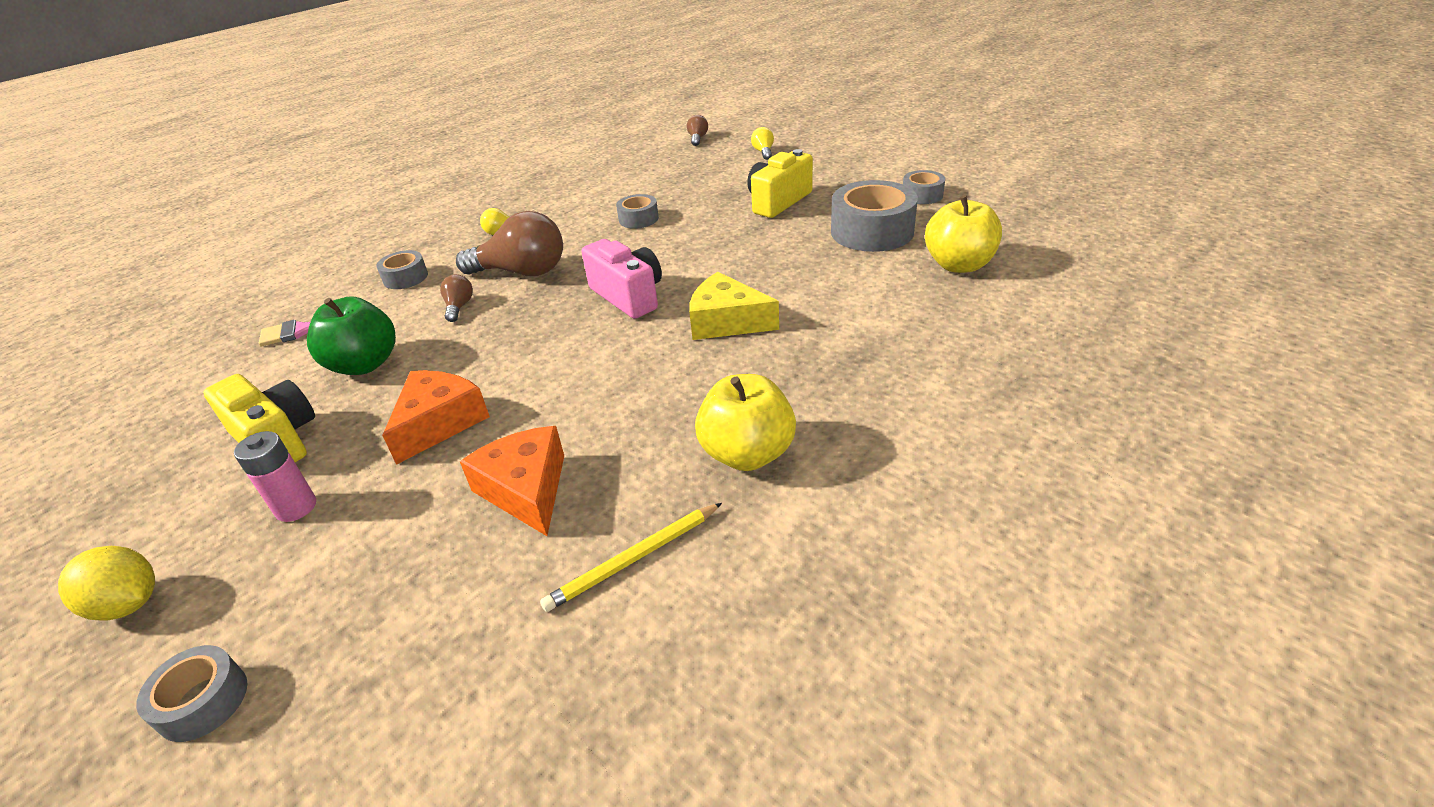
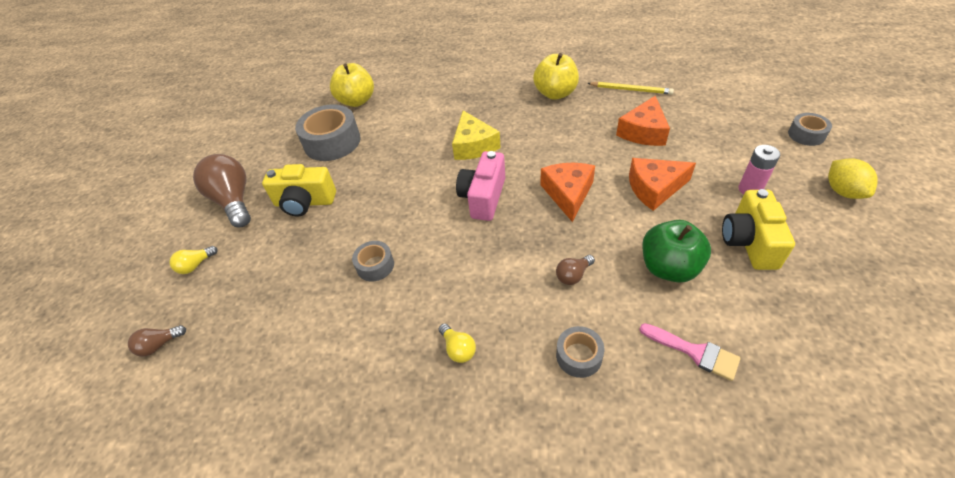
camera: 125 degrees left, 10 degrees up
brown light bulb [456,211,563,276] -> brown light bulb moved to [193,154,251,227]
grey tape [903,170,945,204] -> none
none -> orange cheese [540,163,595,222]

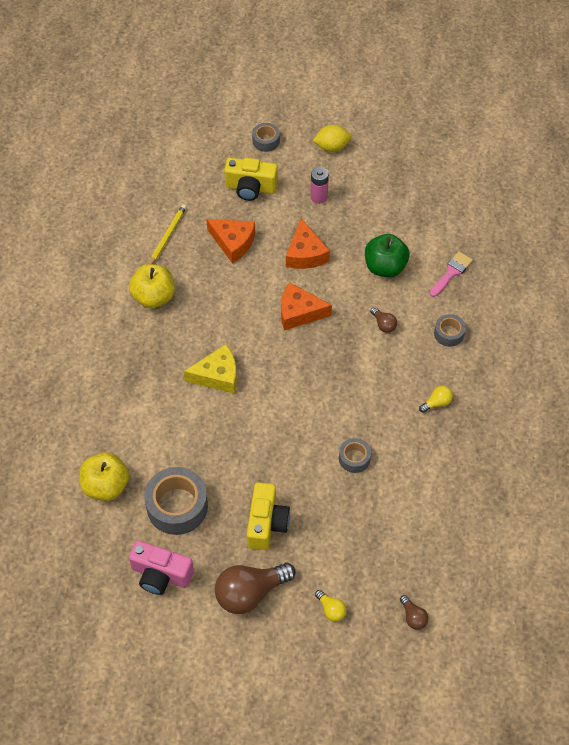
camera: 90 degrees left, 10 degrees up
pink camera [456,151,505,221] -> pink camera moved to [129,540,194,595]
yellow camera [722,189,795,270] -> yellow camera moved to [224,158,278,201]

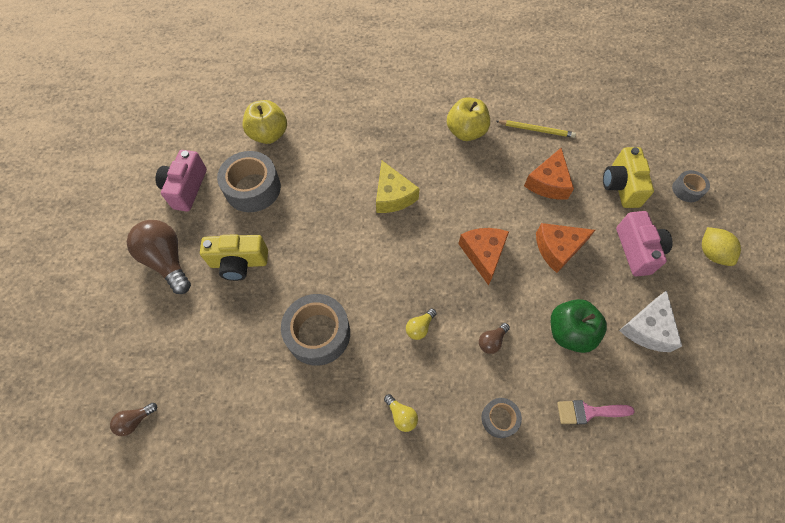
camera: 80 degrees right, 5 degrees up
pink battery [310,167,329,204] -> pink camera [616,211,673,276]
yellow light bulb [315,590,347,621] -> yellow light bulb moved to [406,309,437,340]
grey tape [339,438,371,473] -> grey tape [281,294,350,366], size x1.89
pink brush [430,251,473,297] -> pink brush turned 150 degrees clockwise [557,400,635,424]
none -> white cheese [619,290,682,352]

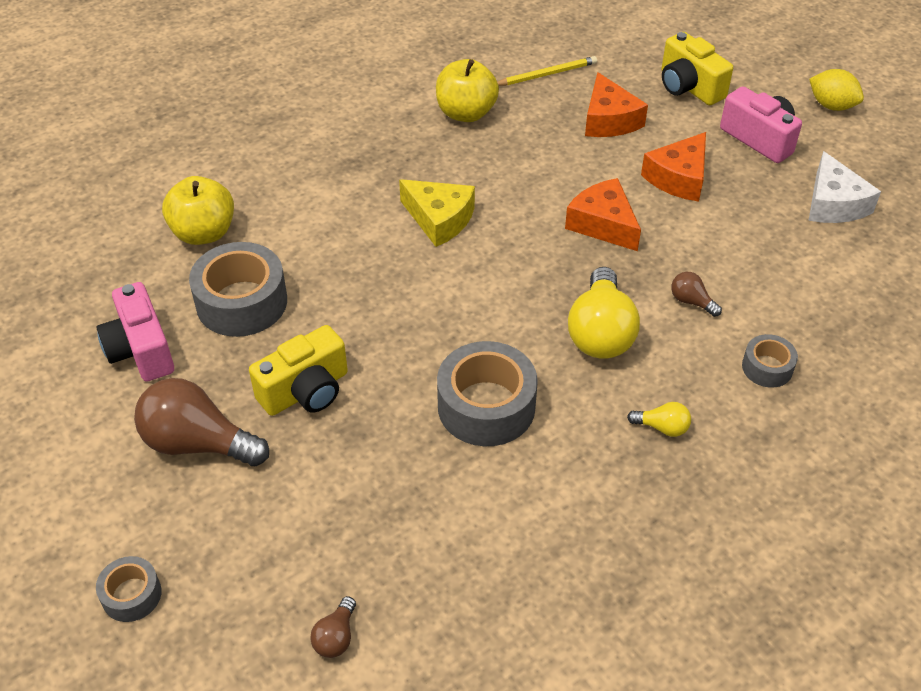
camera: 35 degrees left, 15 degrees down
yellow light bulb [406,309,437,340] -> yellow light bulb [568,267,640,359], size x2.15
brown light bulb [479,323,510,354] -> brown light bulb turned 120 degrees clockwise [671,272,722,317]
green apple [551,299,607,353] -> none
pink brush [557,400,635,424] -> none
grey tape [672,170,710,202] -> grey tape moved to [96,556,162,622]

